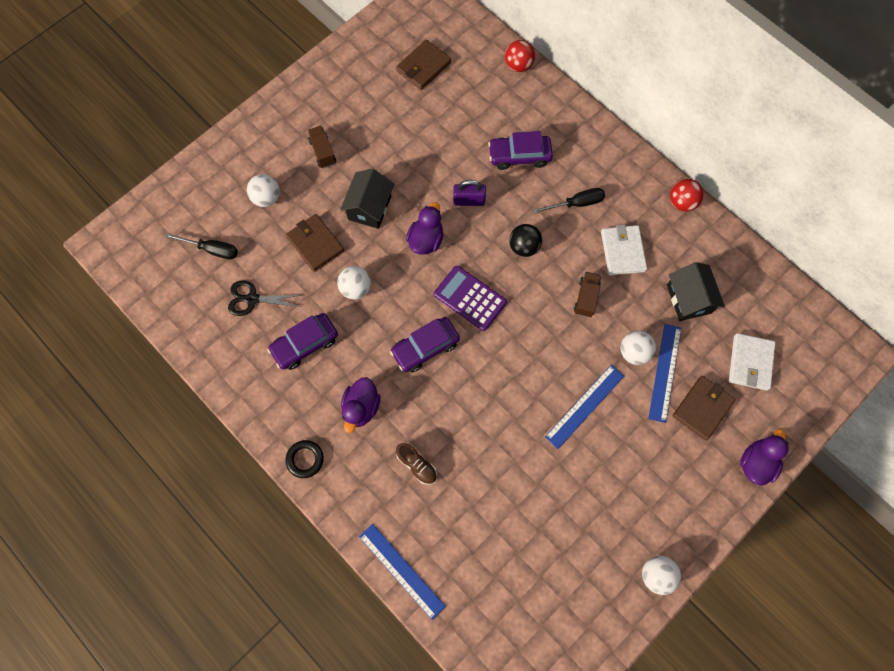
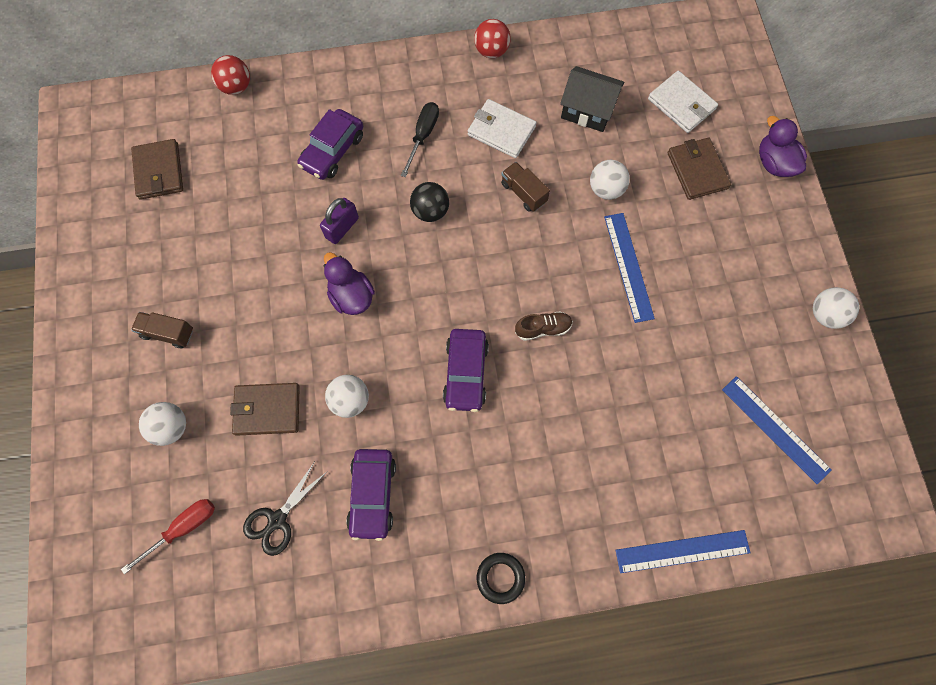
camera: 55 degrees left, 0 degrees up
black screwdriver [165,233,238,259] -> red screwdriver [121,499,215,574]
black house [340,168,394,229] -> none
purple duck [341,377,380,433] -> none
brown shoe [396,443,437,485] -> brown shoe moved to [515,311,573,341]
purple calculator [434,266,507,331] -> none
blue ruler [648,324,681,423] -> blue ruler moved to [722,376,832,484]

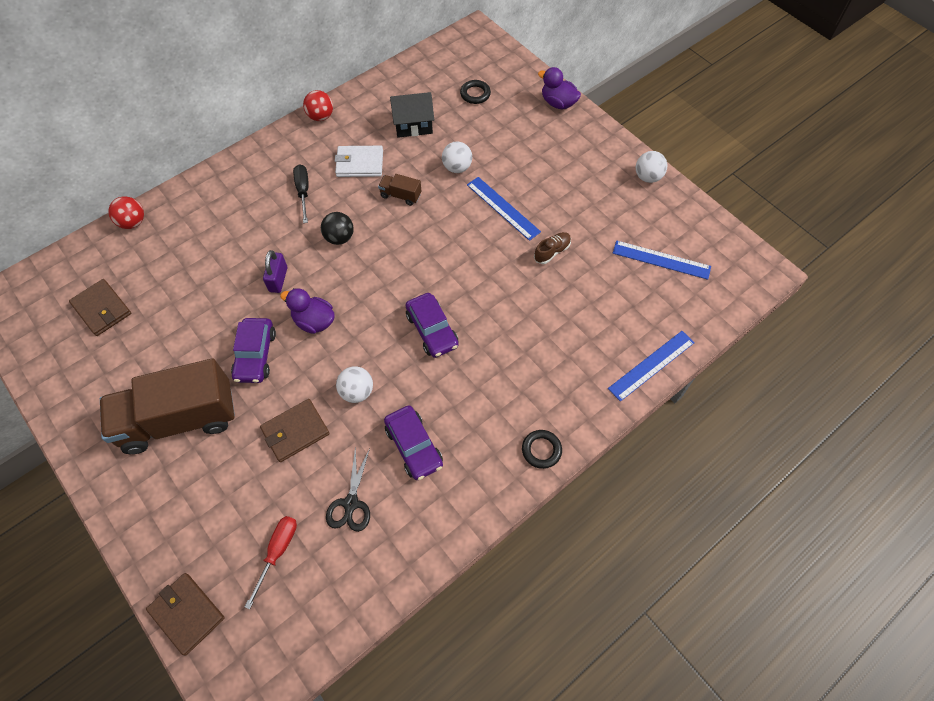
camera: 30 degrees left, 10 degrees down
brown truck [131,312,193,348] -> brown truck [100,358,235,454], size x2.45
white ball [139,402,186,446] -> none
purple car [297,109,363,180] -> purple car moved to [231,318,276,383]
brown shoe [515,311,573,341] -> brown shoe moved to [534,232,571,264]
white wallet [648,71,718,133] -> black ring [460,80,491,104]
brown wallet [667,138,731,200] -> brown wallet moved to [146,573,225,656]

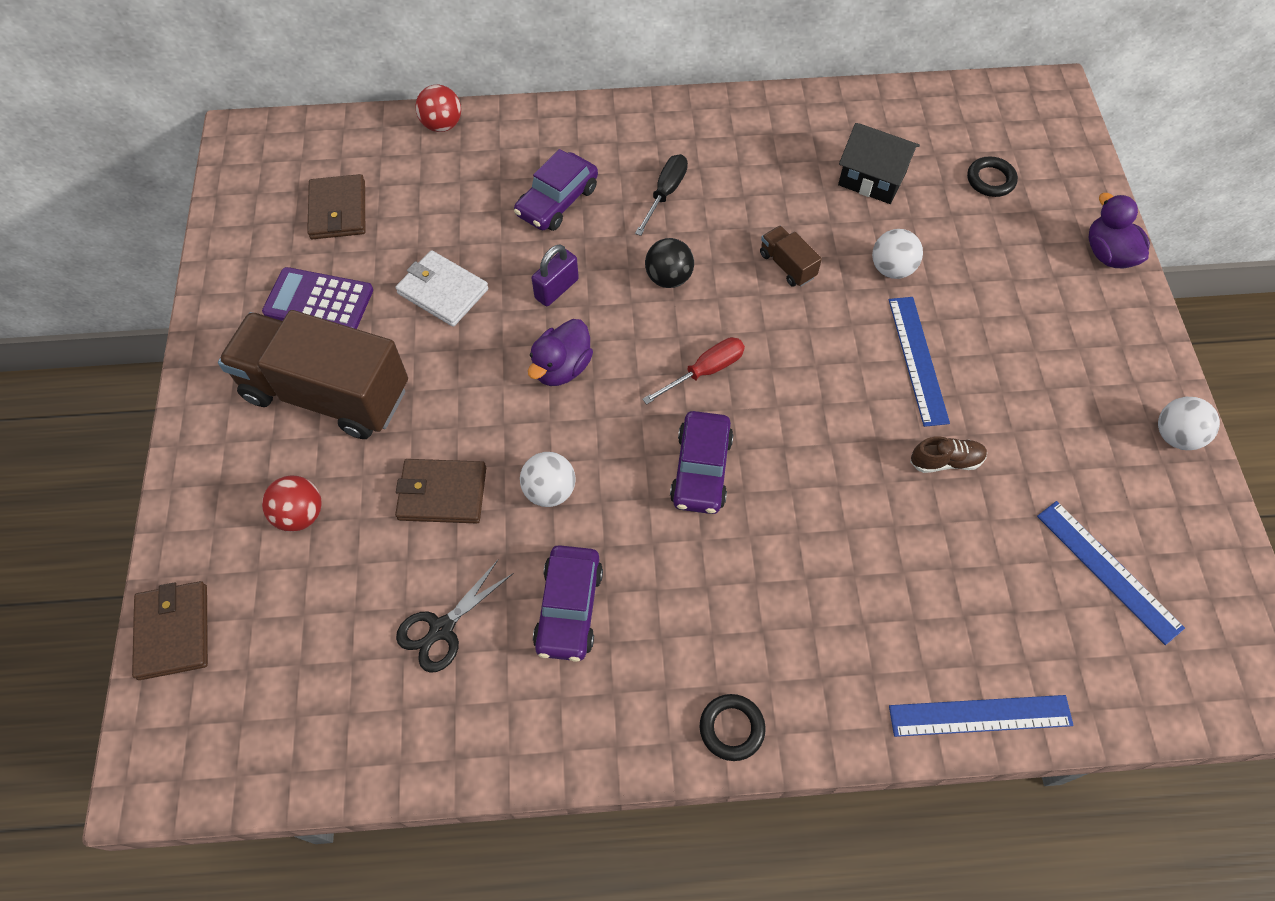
camera: 35 degrees right, 0 degrees up
purple car [231,318,276,383] -> purple car moved to [514,149,598,231]
red screwdriver [245,516,297,609] -> red screwdriver moved to [642,337,745,405]
purple duck [280,288,335,334] -> purple duck turned 120 degrees counterclockwise [528,319,593,386]
red ball [303,90,333,121] -> red ball moved to [262,476,322,532]
white wallet [335,146,383,177] -> white wallet moved to [395,250,489,327]
none -> purple calculator [262,267,373,329]

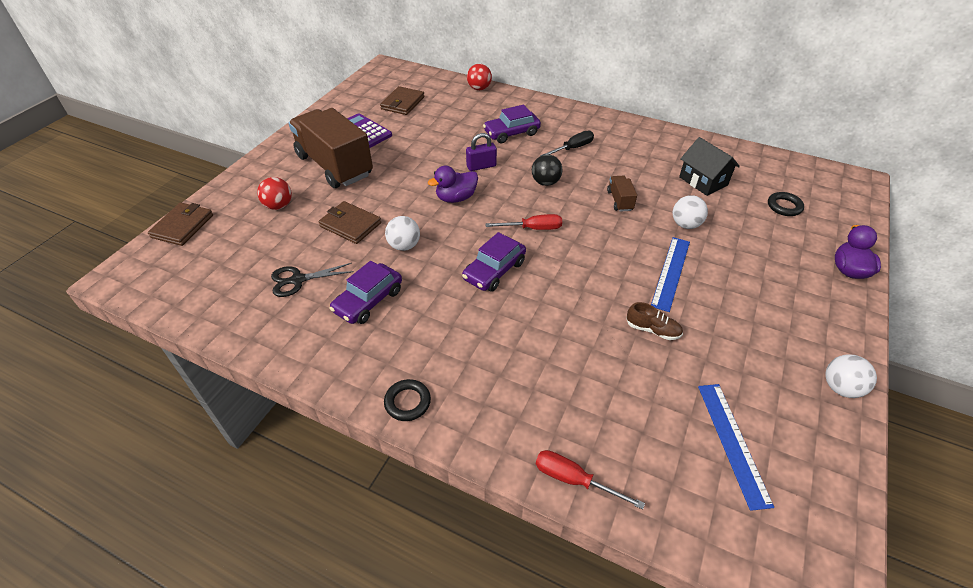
camera: 30 degrees right, 15 degrees down
white wallet [395,250,489,327] -> none
blue ruler [889,695,1074,737] -> red screwdriver [536,450,645,510]

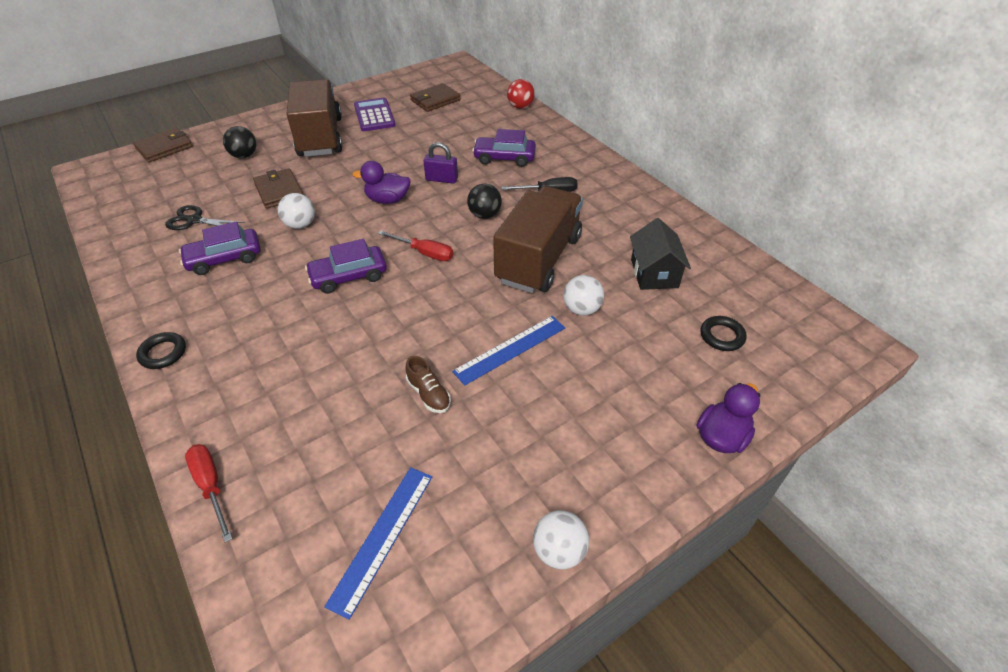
camera: 30 degrees right, 0 degrees up
red ball [257,177,292,210] -> black ball [223,126,256,158]
brown truck [607,175,637,212] -> brown truck [493,186,583,293], size x2.45

